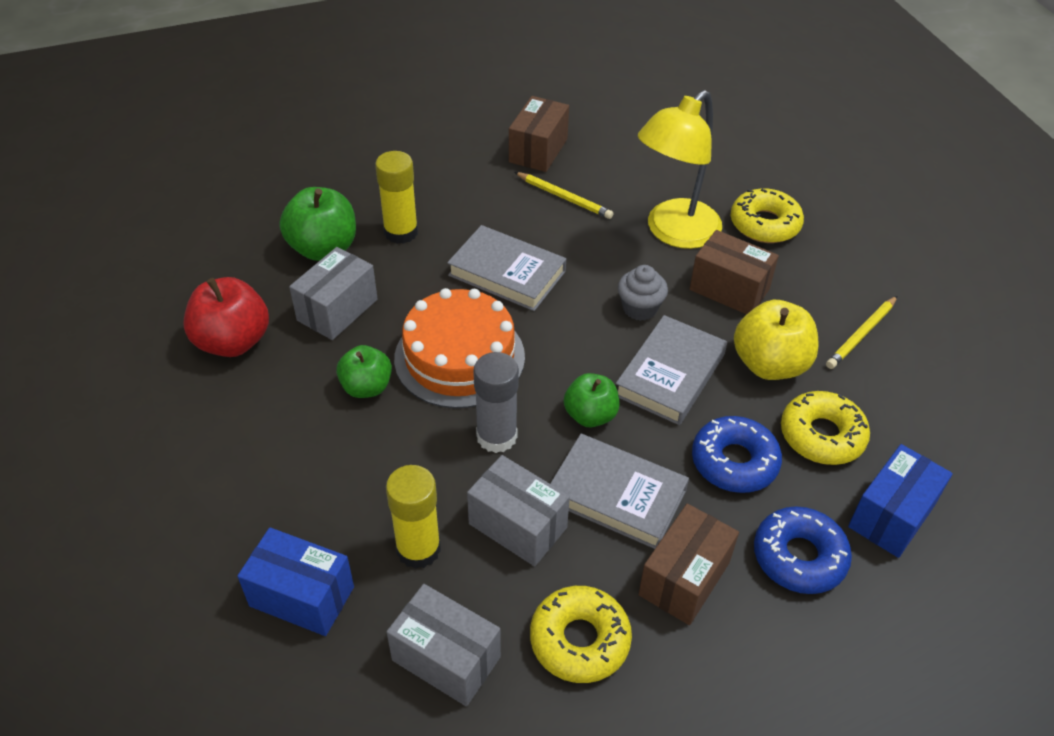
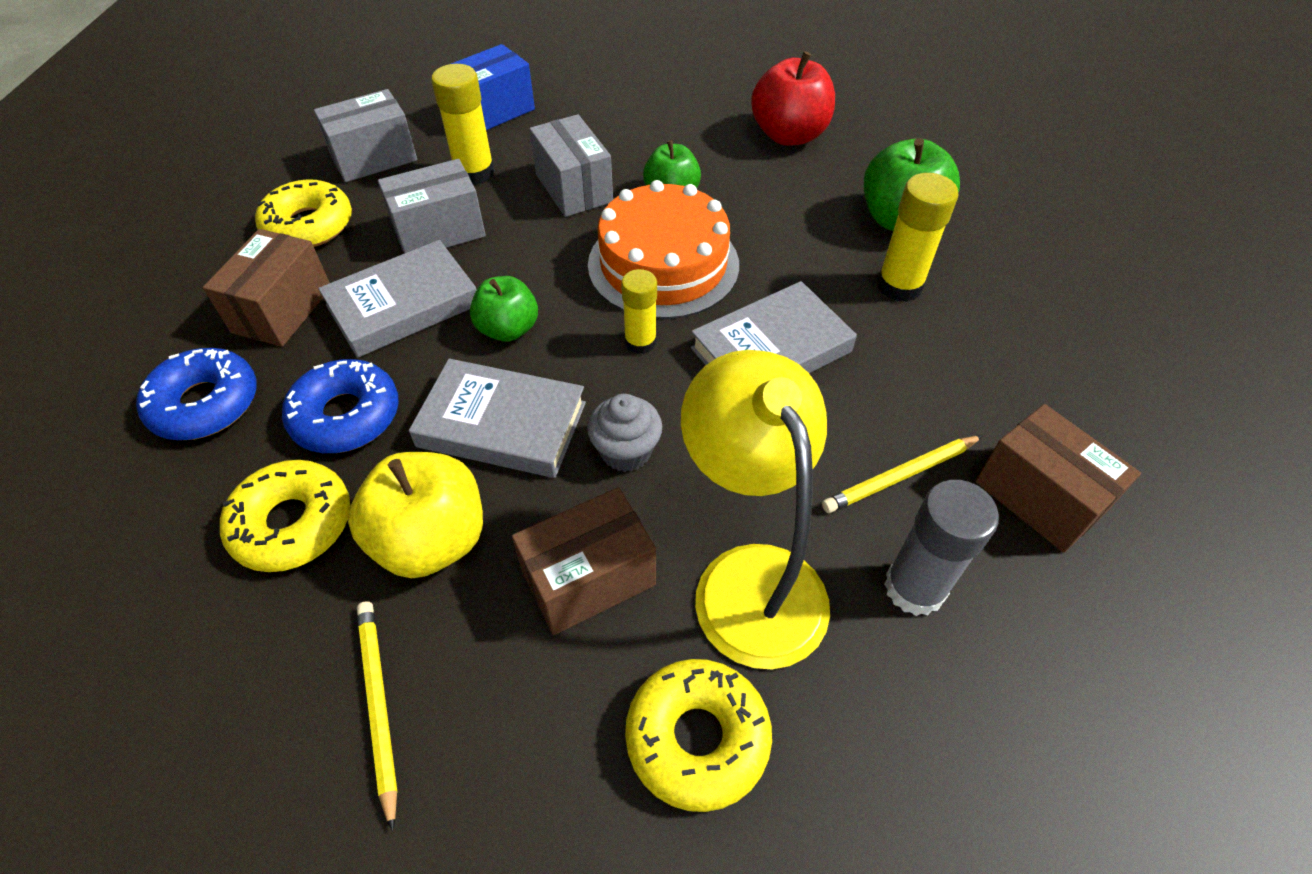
camera: 120 degrees right, 5 degrees up
grey box [289,247,378,340] -> grey box moved to [529,114,613,217]
grey glue stick [473,352,519,453] -> grey glue stick moved to [884,480,999,616]
grey book [616,315,727,425] -> grey book turned 45 degrees counterclockwise [409,359,586,478]
brown box [638,504,739,625] -> brown box turned 45 degrees clockwise [203,229,330,347]
blue box [848,444,953,558] -> none
none -> yellow glue stick [621,269,657,354]

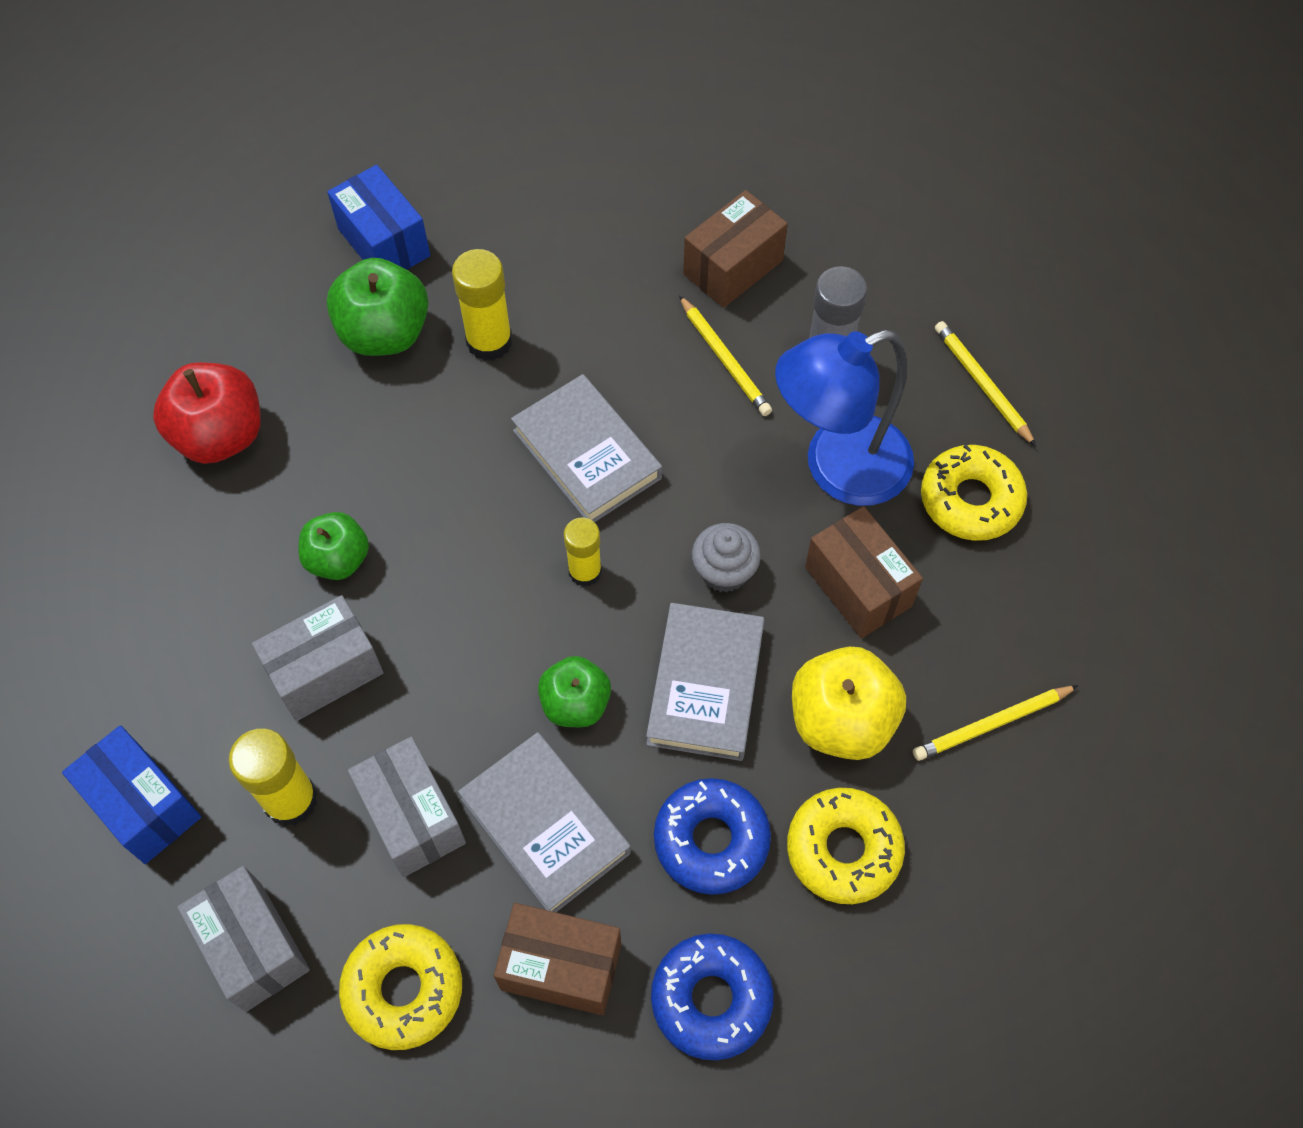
camera: 95 degrees left, 10 degrees up
orange cake [588,180,739,319] -> none
yellow lamp [681,350,830,669] -> blue lamp [775,330,914,506]
none -> blue box [327,165,430,270]
none -> yellow pencil [935,321,1036,446]

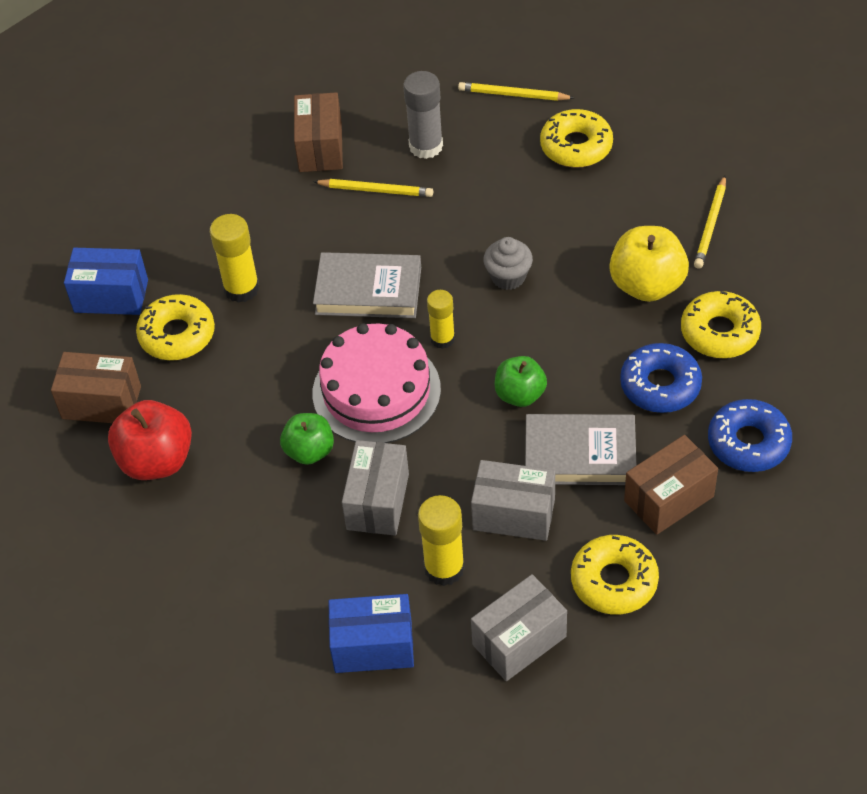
camera: 45 degrees left, 10 degrees down
grey box [177,866,310,1012] -> grey box turned 45 degrees counterclockwise [471,574,567,681]
green apple [327,258,429,356] -> yellow donut [136,294,215,360]
grey book [646,603,765,761] -> none
blue lamp [775,330,914,506] -> none
brown box [805,506,923,638] -> brown box moved to [51,352,141,423]
none -> pink cake [313,323,441,443]

